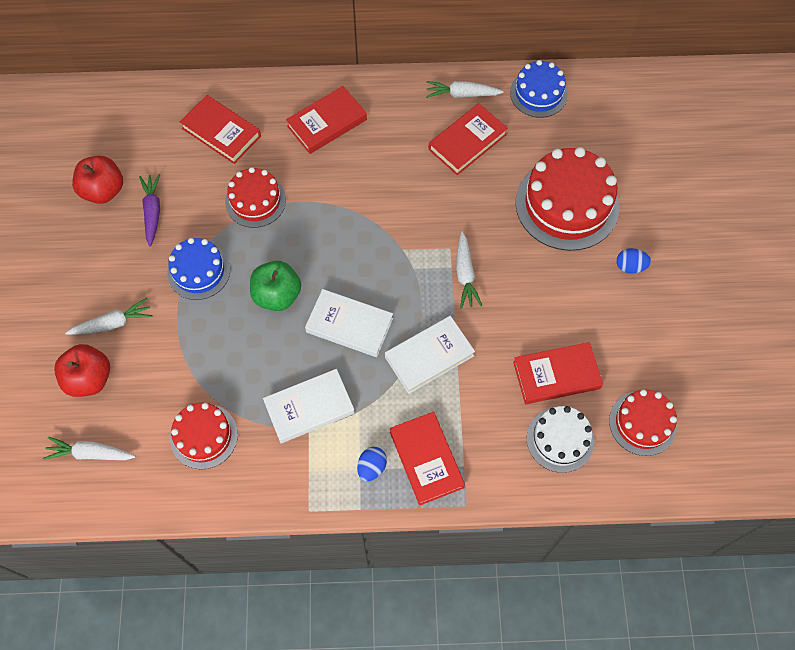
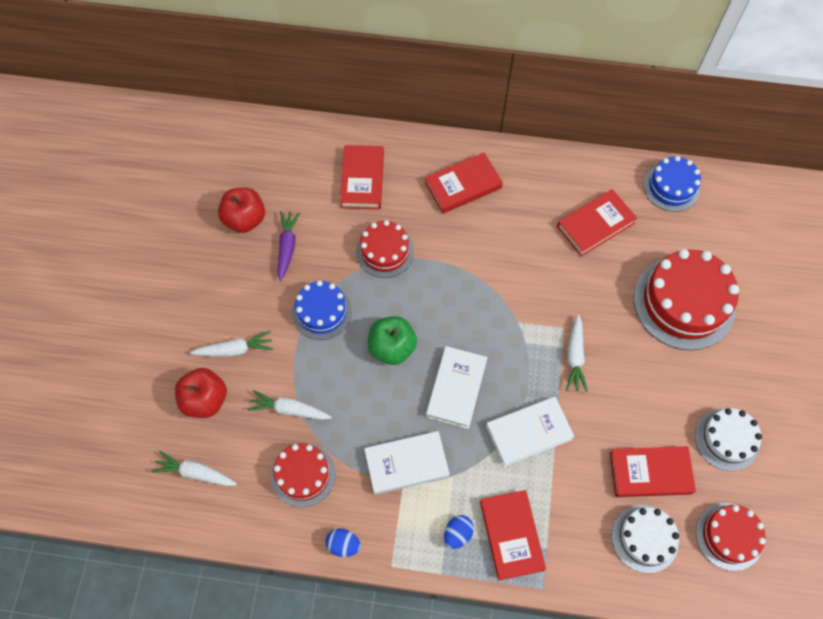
camera: 10 degrees right, 0 degrees up
red book [180,95,261,164] -> red book turned 45 degrees clockwise [340,145,384,209]
white book [305,289,393,357] -> white book turned 75 degrees clockwise [426,346,488,429]
white carrot [426,81,504,98] -> white carrot moved to [247,390,332,420]
blue egg [616,248,651,274] -> blue egg moved to [325,528,361,557]
none -> white cake [695,408,762,471]

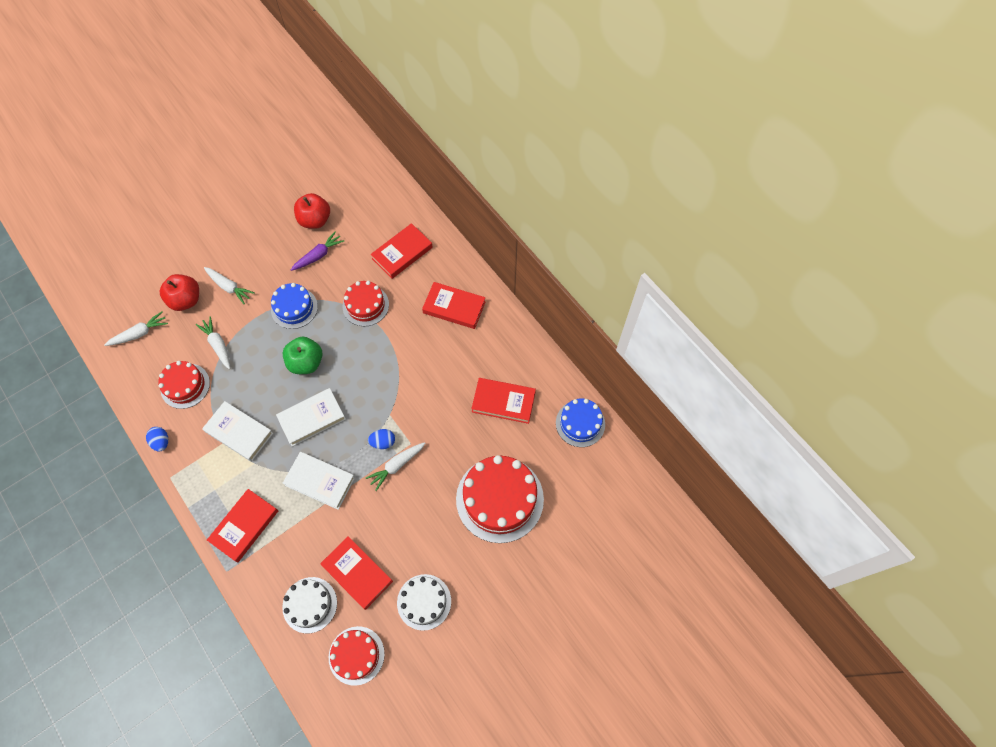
camera: 45 degrees right, 0 degrees up
white carrot [151,451,237,486] -> white carrot turned 90 degrees clockwise [104,311,168,346]
blue egg [444,515,474,549] -> blue egg moved to [368,429,395,449]

